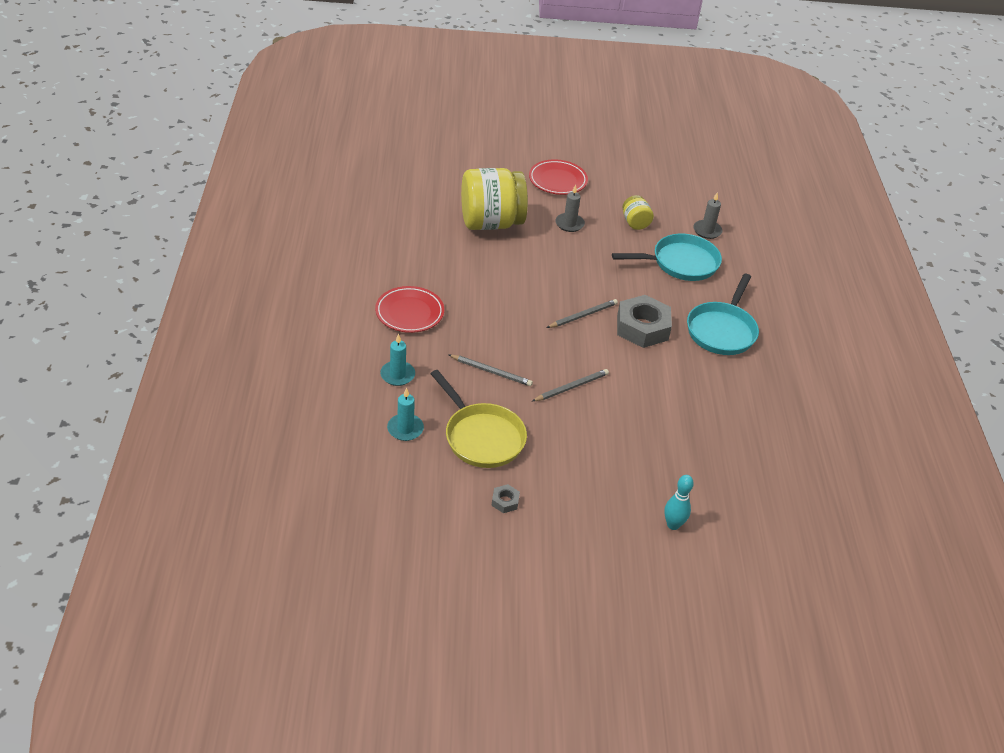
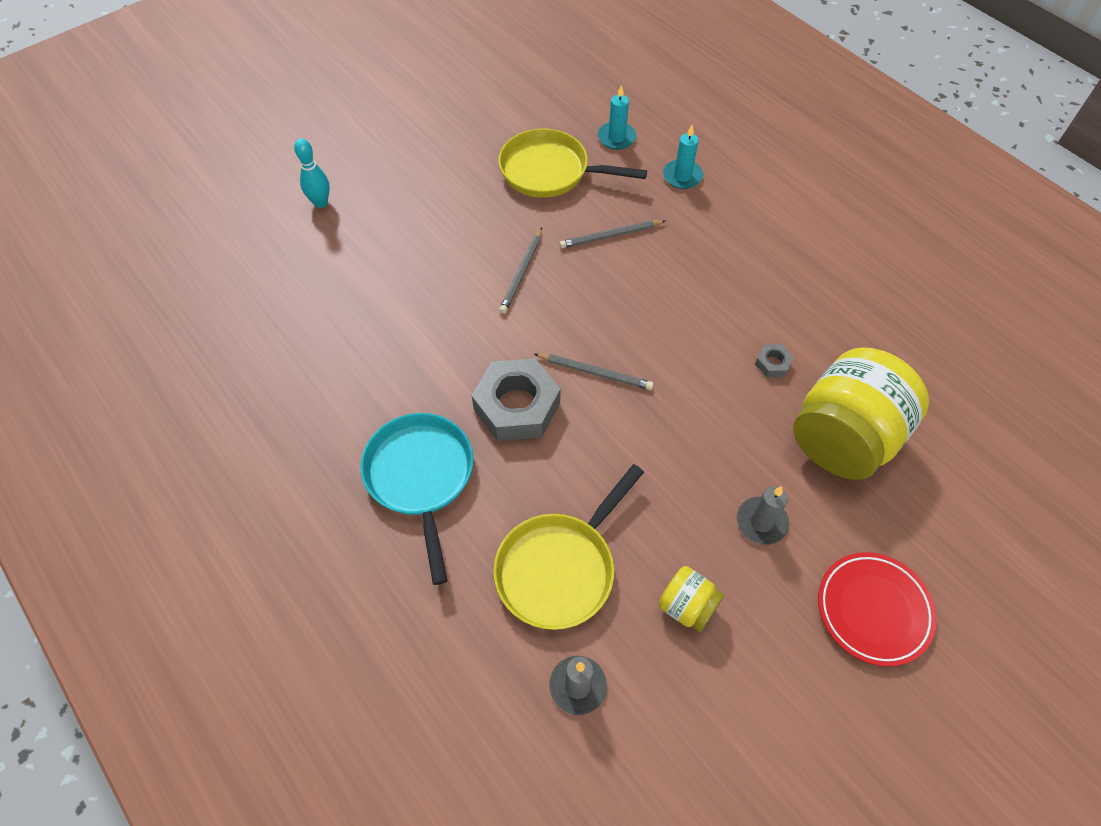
camera: 145 degrees right, 15 degrees up
red plate [375,286,444,333] -> none
grey nut [491,484,520,513] -> grey nut moved to [755,344,793,377]
grey pencil [547,299,618,328] -> grey pencil turned 90 degrees counterclockwise [534,353,654,390]
turquoise pan [612,234,722,281] -> yellow pan [493,464,644,630]

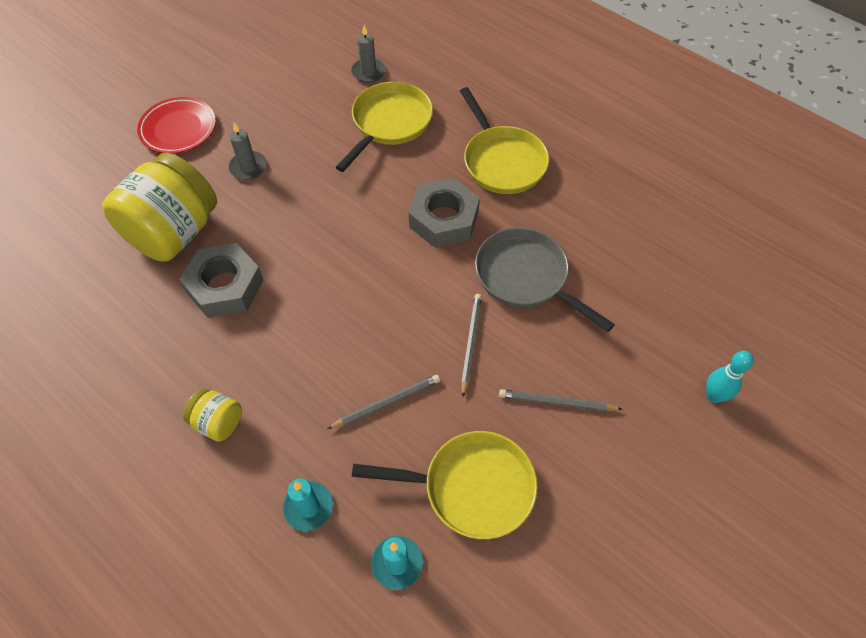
camera: 170 degrees right, 0 degrees up
turquoise pan [360,413,473,585] -> yellow pan [460,87,549,194]
grey pencil [534,353,654,390] -> grey pencil moved to [499,389,623,411]
yellow jar [658,566,724,632] -> yellow jar moved to [183,388,242,442]
grey nut [755,344,793,377] -> grey nut [180,243,263,318], size x2.32
none -> grey pan [475,227,615,332]

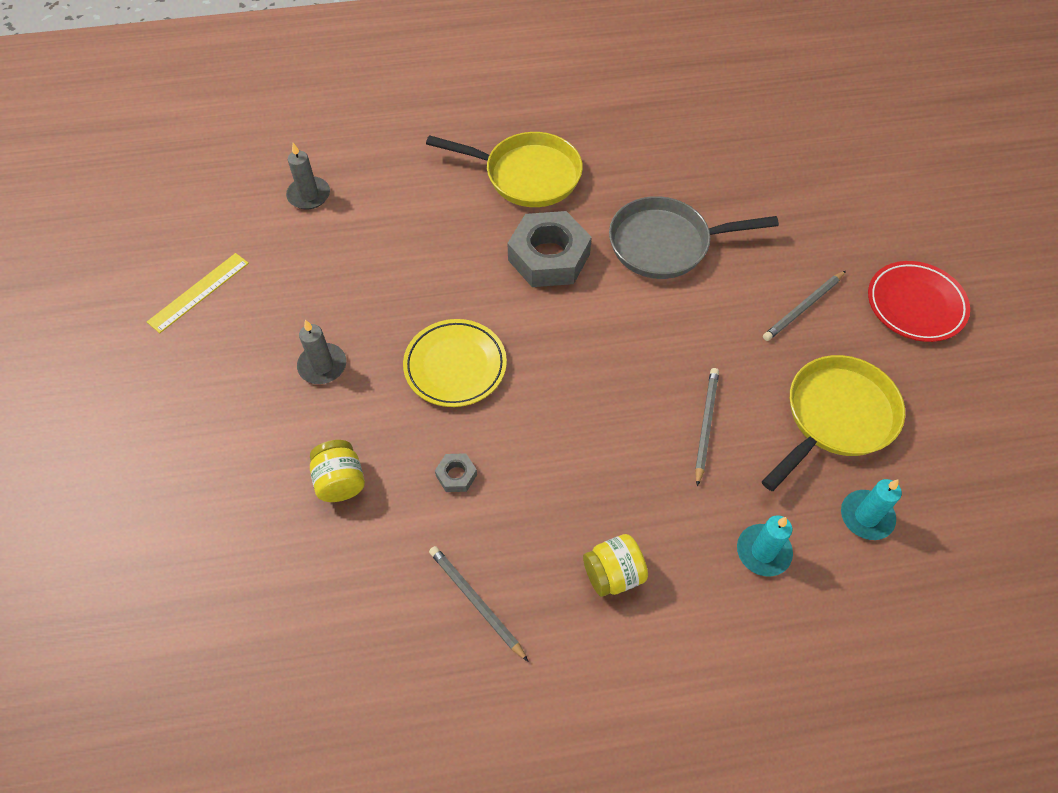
camera: 50 degrees left, 0 degrees up
yellow jar [102,153,217,261] -> yellow jar [310,440,365,502], size x0.46
red plate [137,97,216,154] -> red plate moved to [868,261,970,342]
grey nut [180,243,263,318] -> grey nut [435,453,477,492], size x0.43
yellow pan [335,82,433,172] -> none
grey pencil [461,294,482,397] -> grey pencil moved to [429,546,529,662]
turquoise bowling pin [706,351,754,403] -> none
none -> yellow ruler [147,253,249,333]
none -> yellow plate [403,319,507,407]

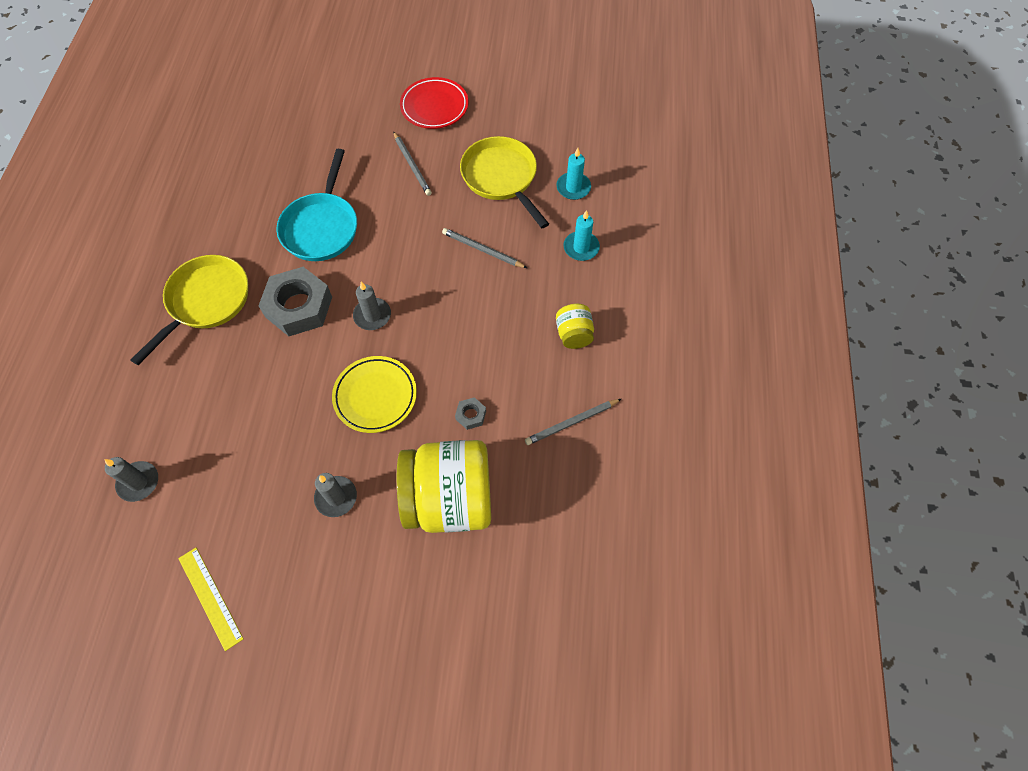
camera: 75 degrees left, 5 degrees up
yellow jar [310,440,365,502] -> yellow jar [397,440,491,533], size x2.19
grey pan [609,196,779,279] -> turquoise pan [276,149,357,261]
none -> grey candle [353,282,391,330]

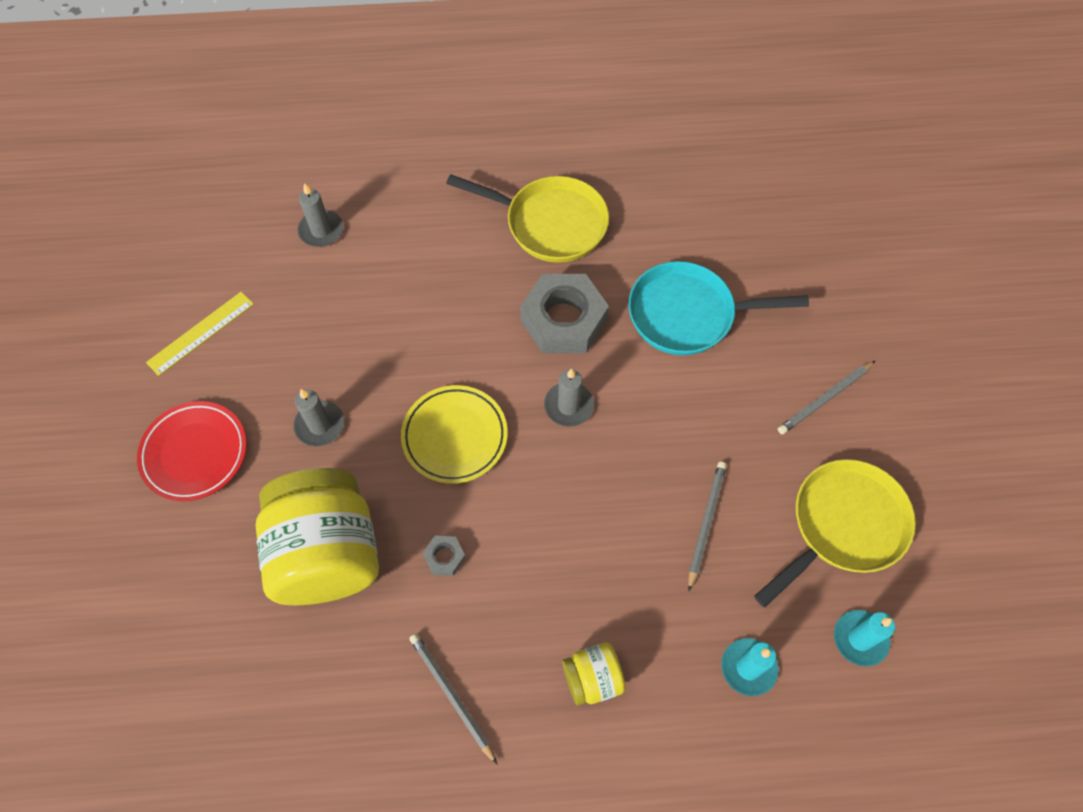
camera: 80 degrees right, 0 degrees up
red plate [400,77,468,129] -> red plate moved to [137,401,247,501]

